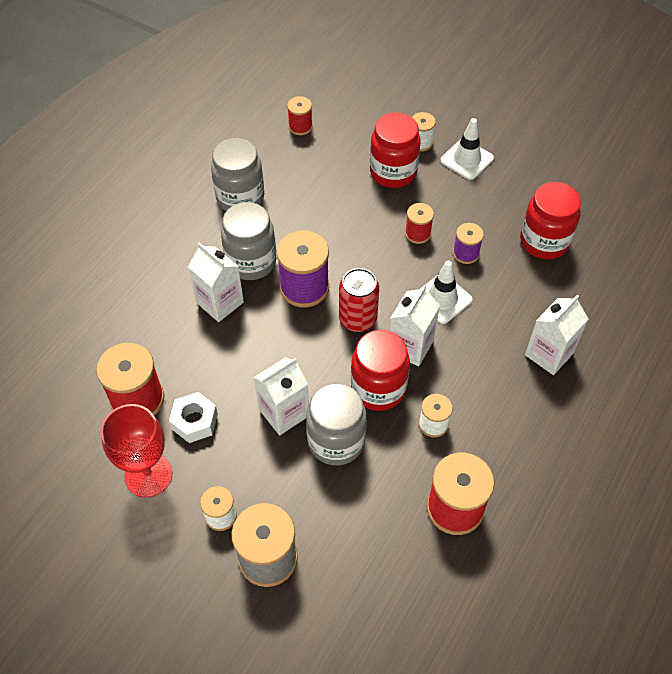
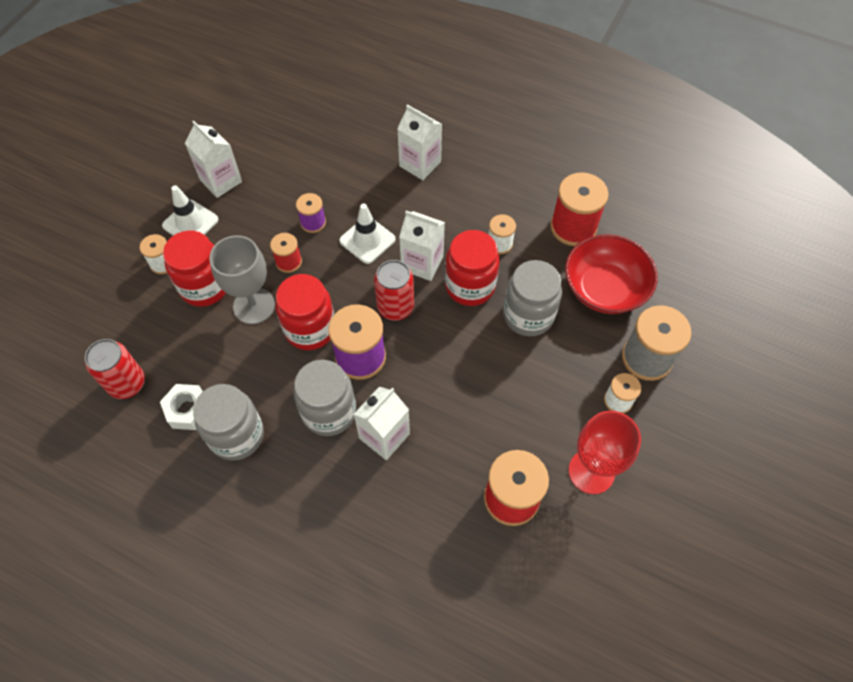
camera: 95 degrees left, 5 degrees up
white nut [169,392,218,443] -> white nut moved to [160,384,203,430]
white carton [253,357,309,435] -> white carton moved to [185,120,242,198]
red spool [287,96,313,135] -> red can [85,339,145,399]
red jar [520,182,581,259] -> red jar moved to [275,274,334,350]
none -> grey goblet [209,235,275,324]
none -> red bowl [565,234,658,314]

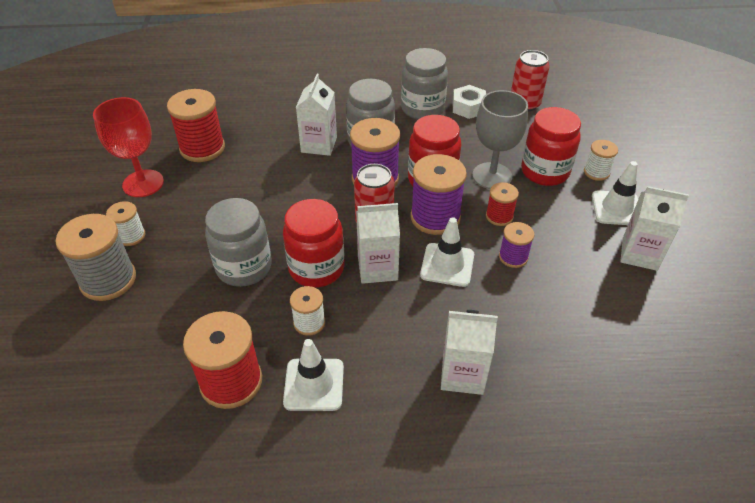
camera: 150 degrees right, 15 degrees down
red bowl [565,234,658,314] -> none
none -> white traffic cone [283,339,344,411]
none -> purple spool [410,154,467,235]

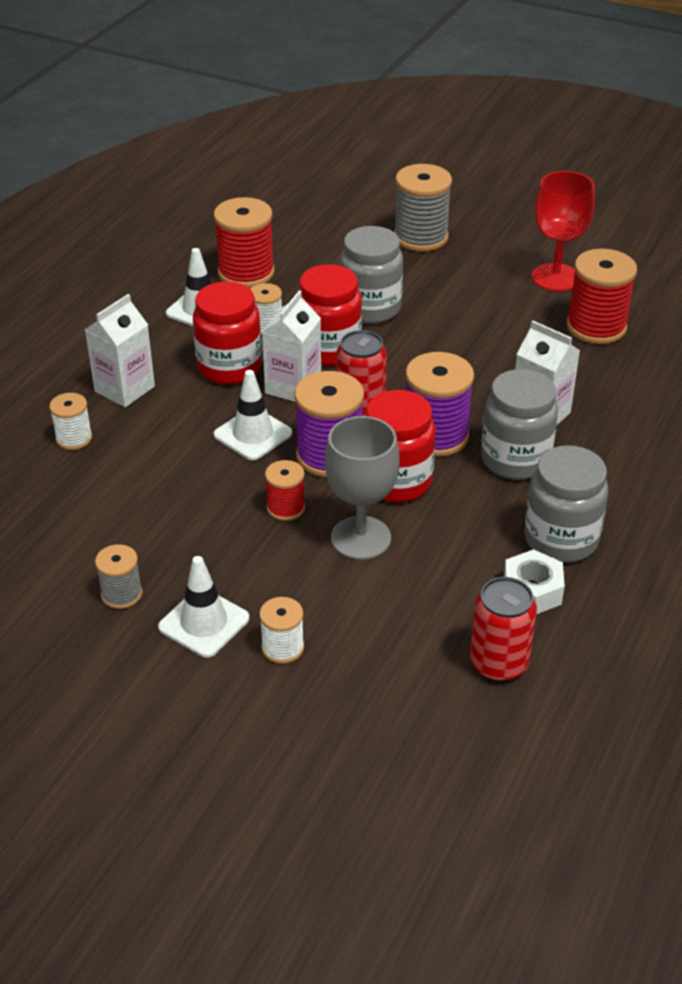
camera: 120 degrees right, 5 degrees down
white spool [106,201,146,246] -> white spool moved to [49,393,92,450]
purple spool [499,222,534,268] -> none
red jar [521,107,581,186] -> red jar moved to [193,282,262,385]
white carton [620,186,689,271] -> grey spool [95,544,142,609]

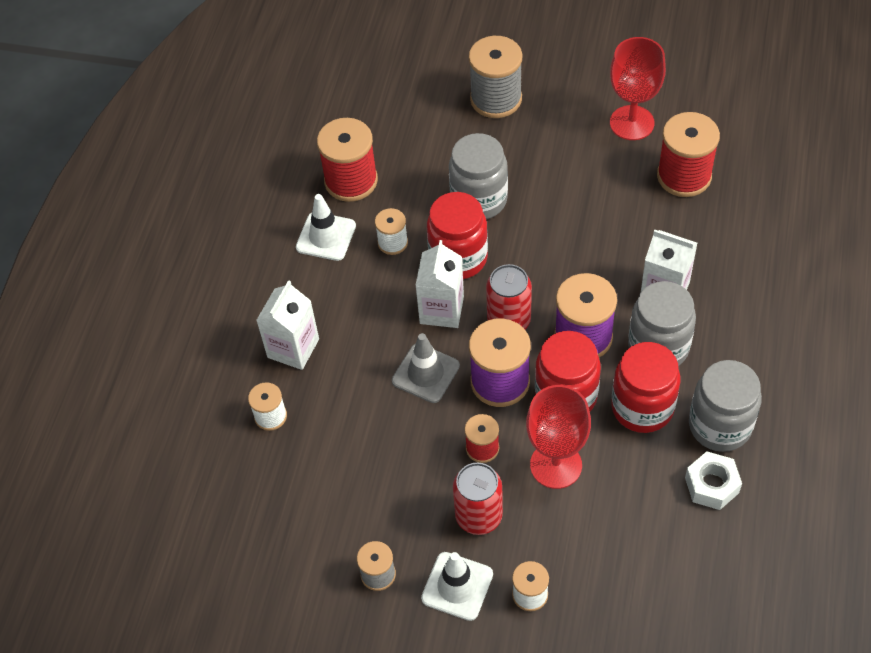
camera: 10 degrees left, 15 degrees up
red jar [193,282,262,385] -> red jar moved to [611,342,680,433]
white traffic cone [214,370,292,460] -> grey traffic cone [392,333,460,403]
grey goblet [325,416,399,560] -> red goblet [526,385,591,489]
red can [470,577,537,682] -> red can moved to [453,463,503,535]

